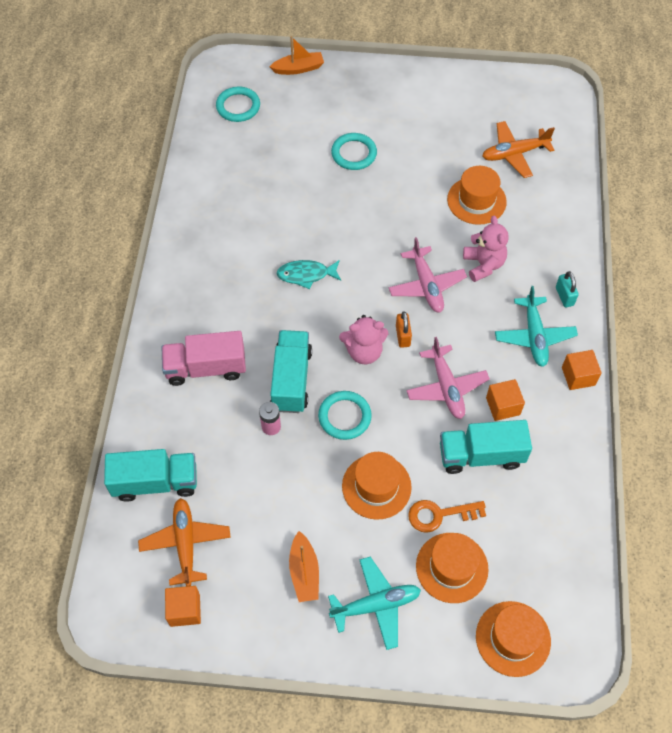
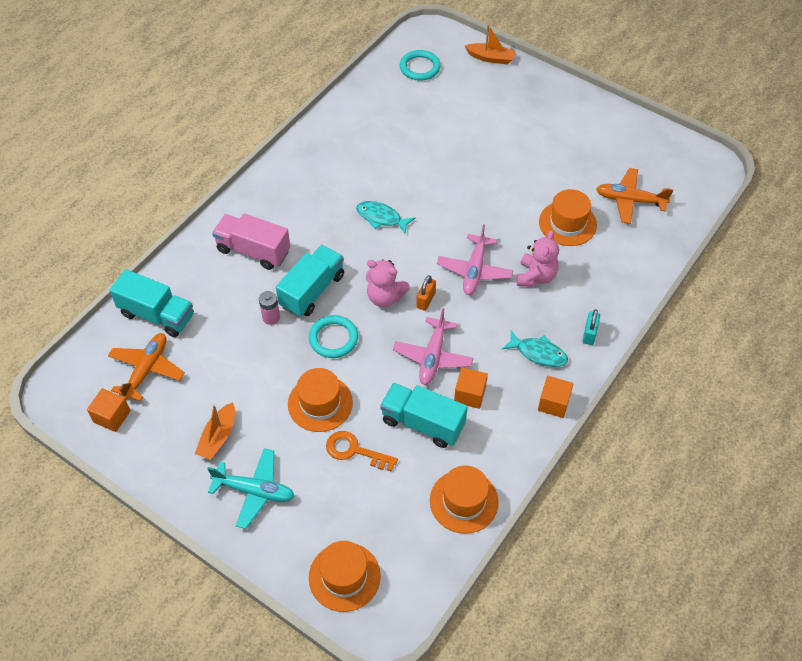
camera: 30 degrees right, 5 degrees down
turquoise ring [331,133,377,170] -> none
orange hat [416,533,489,603] -> orange hat moved to [430,465,499,534]
turquoise plane [495,286,578,367] -> turquoise fish [502,330,568,367]

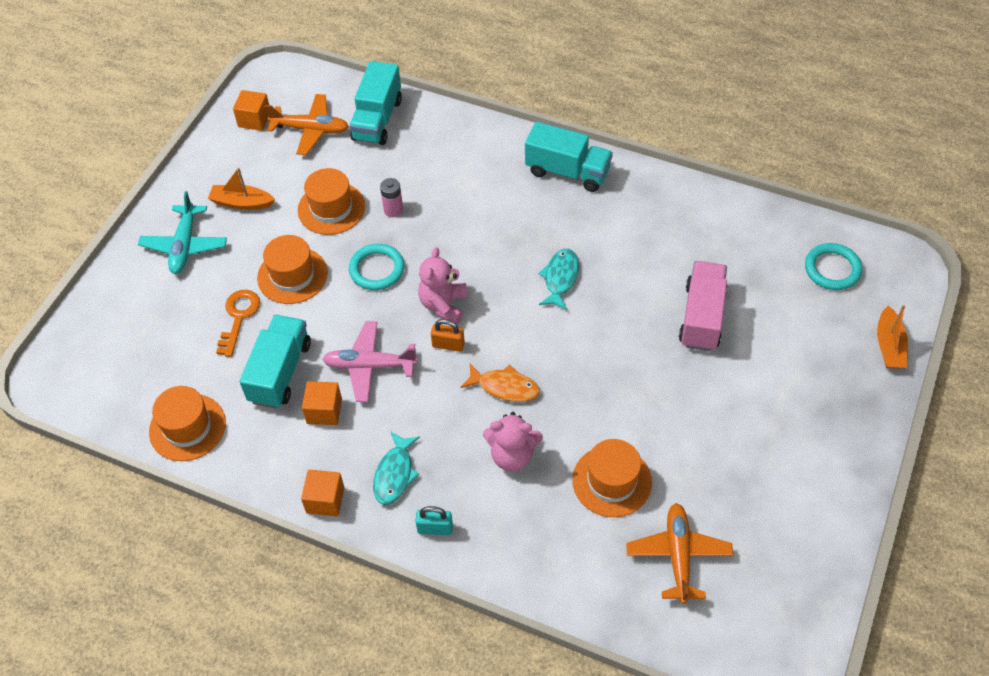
camera: 80 degrees right, 0 degrees up
pink truck [212,213,290,270] -> pink truck moved to [679,261,728,351]
turquoise truck [276,245,344,317] -> turquoise truck moved to [525,122,613,192]
orange hat [309,541,381,612] -> orange hat moved to [298,168,365,235]
pink plane [437,224,513,295] -> orange fish [461,364,540,402]

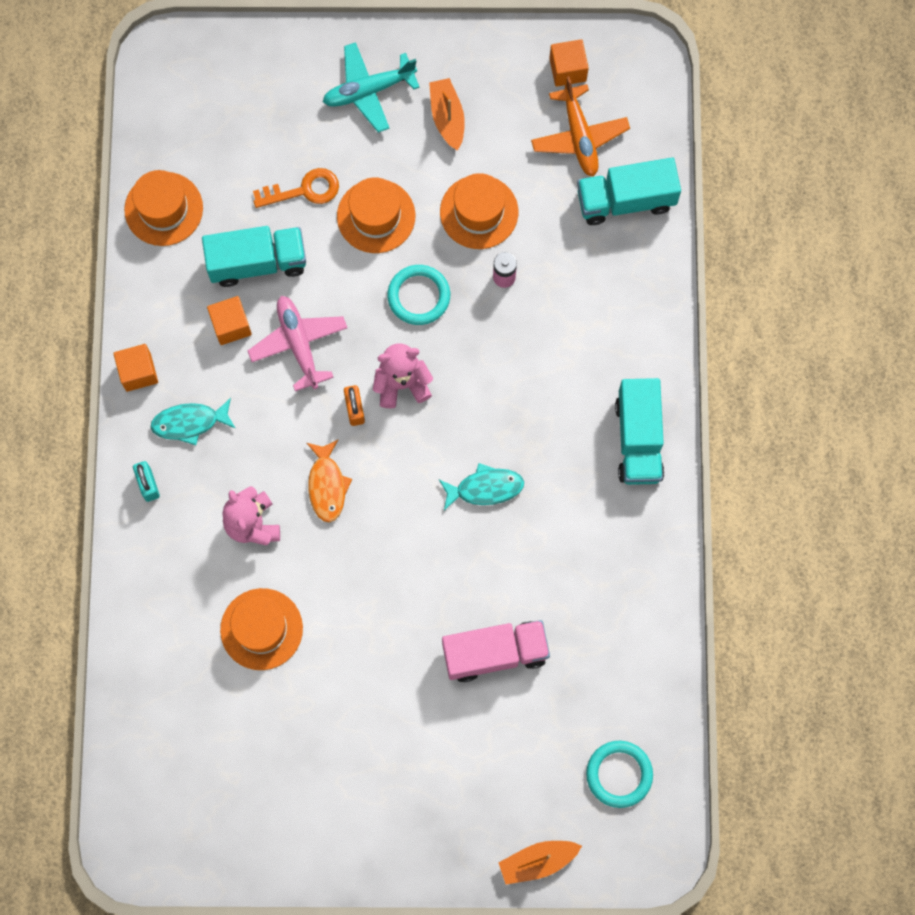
camera: 65 degrees right, 20 degrees up
orange plane [626,503,733,604] -> none

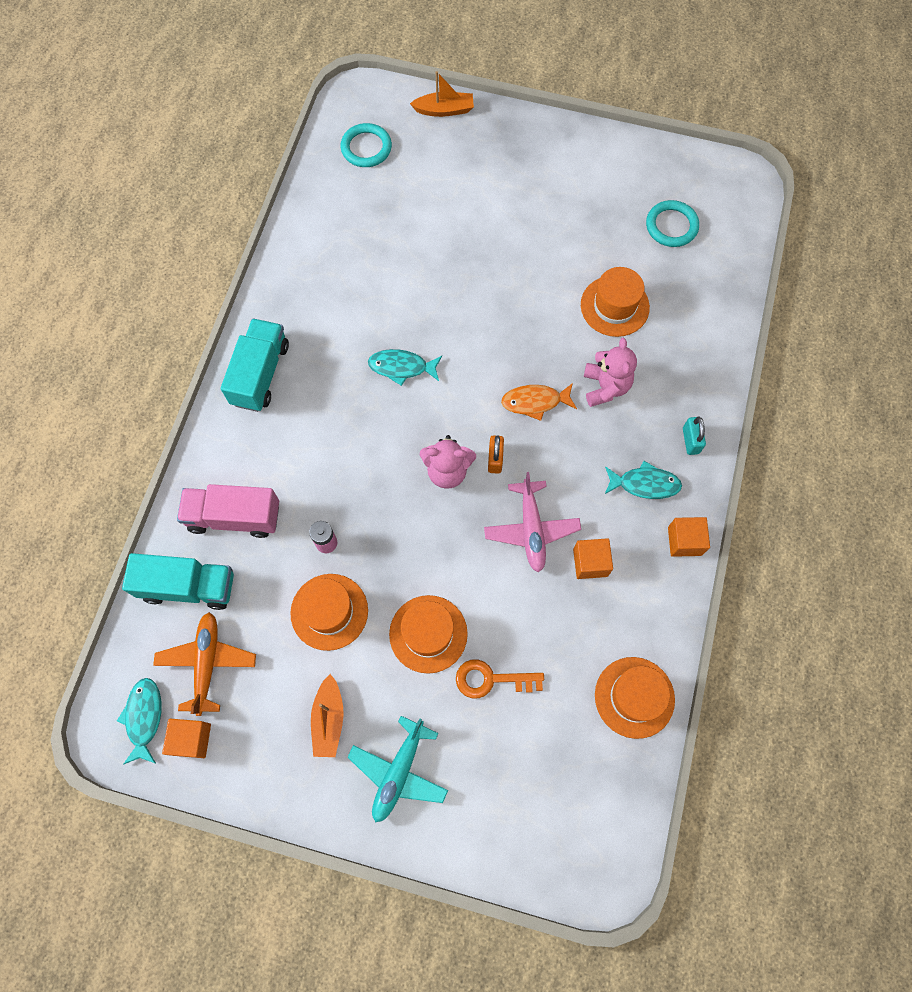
camera: 165 degrees left, 5 degrees down
turquoise truck [202,226,306,287] -> none
orange fish [307,440,352,522] -> orange fish turned 105 degrees counterclockwise [501,383,577,421]
turquoise plane [323,42,420,133] -> turquoise plane turned 120 degrees clockwise [348,716,448,823]
turquoise ring [387,265,450,325] -> turquoise ring moved to [646,200,699,247]
pink truck [442,620,550,682] -> pink truck moved to [177,484,279,538]
none -> turquoise fish [117,678,161,765]

